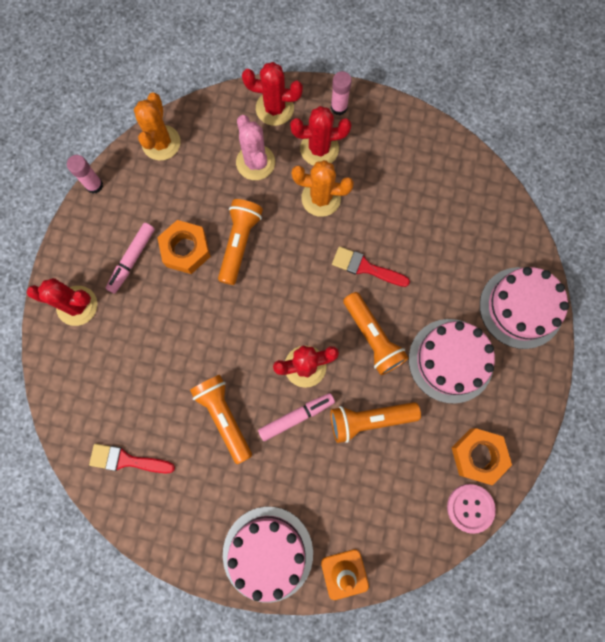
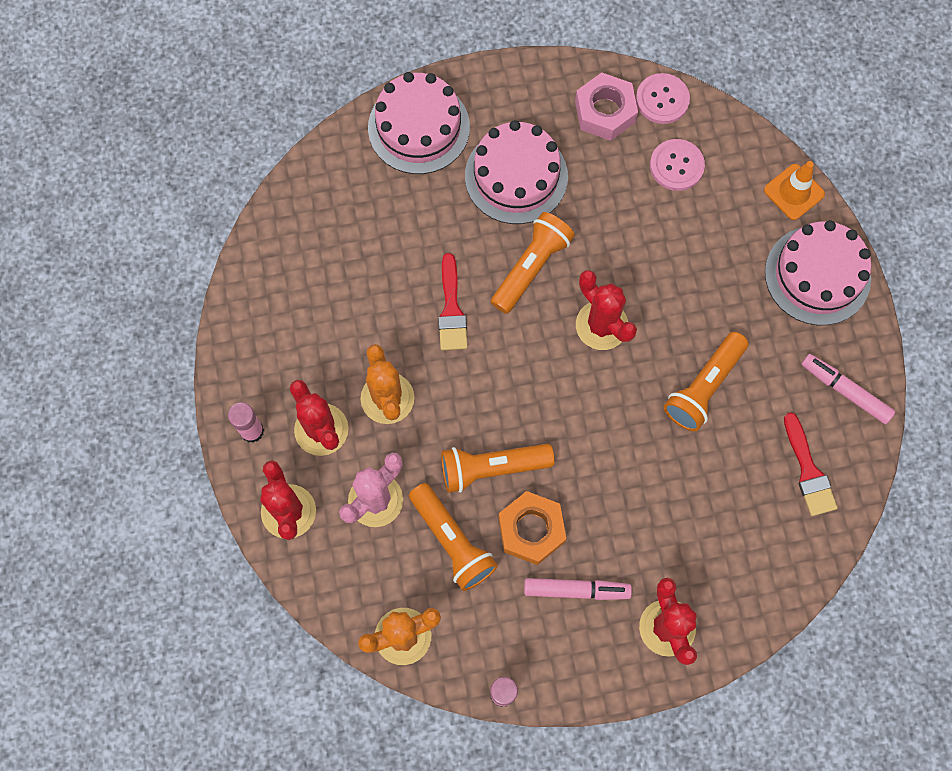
camera: 115 degrees left, 5 degrees down
pink marker [258,393,335,441] -> pink marker moved to [801,354,895,424]
orange flashlight [331,402,421,443] -> orange flashlight moved to [409,483,498,591]
orange nut [452,428,512,485] -> pink nut [575,73,638,141]
none -> pink button [650,139,705,191]

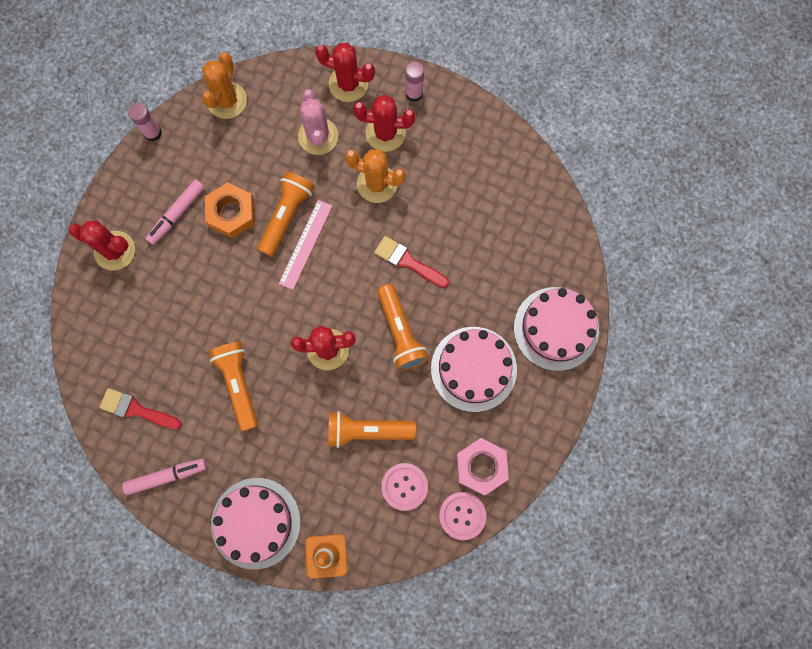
camera: 125 degrees right, 5 degrees up
orange flashlight [409,483,498,591] -> orange flashlight moved to [328,411,416,448]
none -> pink ruler [279,200,332,290]

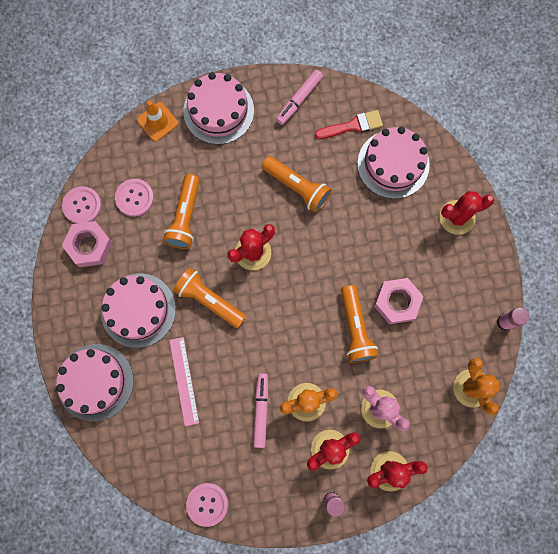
camera: 145 degrees right, 0 degrees up
pink marker [145,179,205,245] -> pink marker moved to [253,373,269,448]
orange nut [205,182,255,239] -> pink nut [374,278,424,325]
pink ruler [279,200,332,290] -> pink ruler moved to [169,337,199,426]
orange flashlight [328,411,416,448] -> orange flashlight turned 135 degrees clockwise [163,174,200,249]
red brush [374,236,449,288] -> none
none -> pink button [186,483,228,527]
none -> pink cake [357,127,430,199]

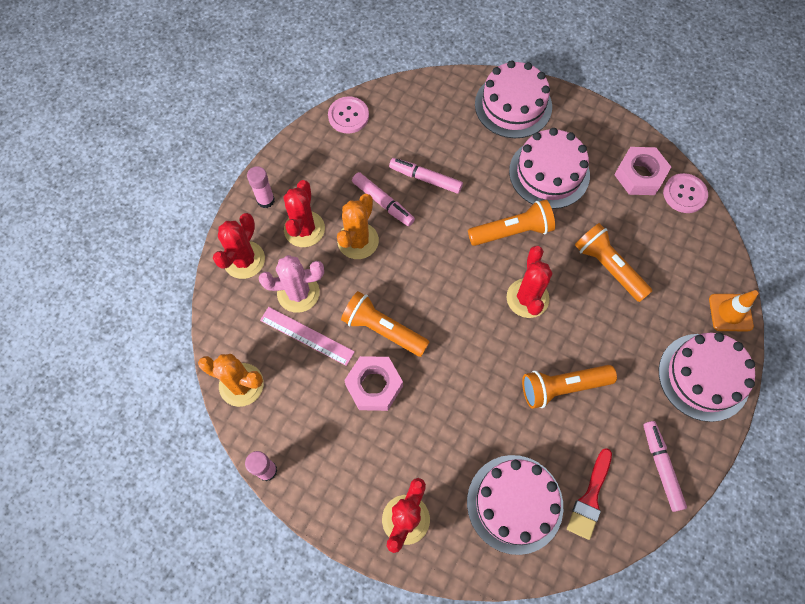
camera: 130 degrees right, 10 degrees down
pink button [115,179,154,216] -> none
pink ruler [169,337,199,426] -> pink ruler moved to [260,307,355,366]
none -> pink marker [389,158,463,194]

